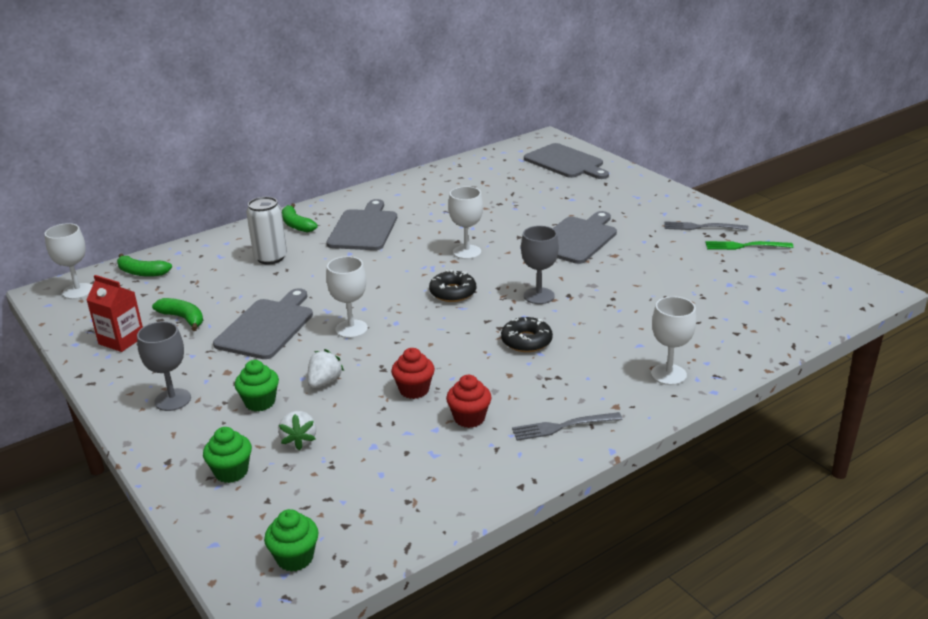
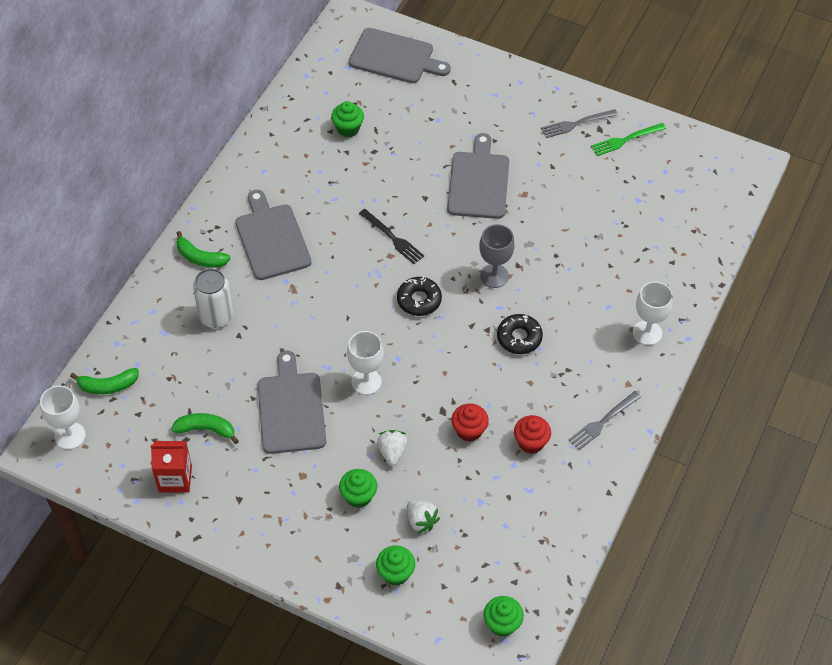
camera: 30 degrees left, 25 degrees up
grey goblet [137,321,191,411] -> none
white goblet [448,186,483,259] -> black fork [359,209,424,264]
none -> green cupcake [331,101,364,137]

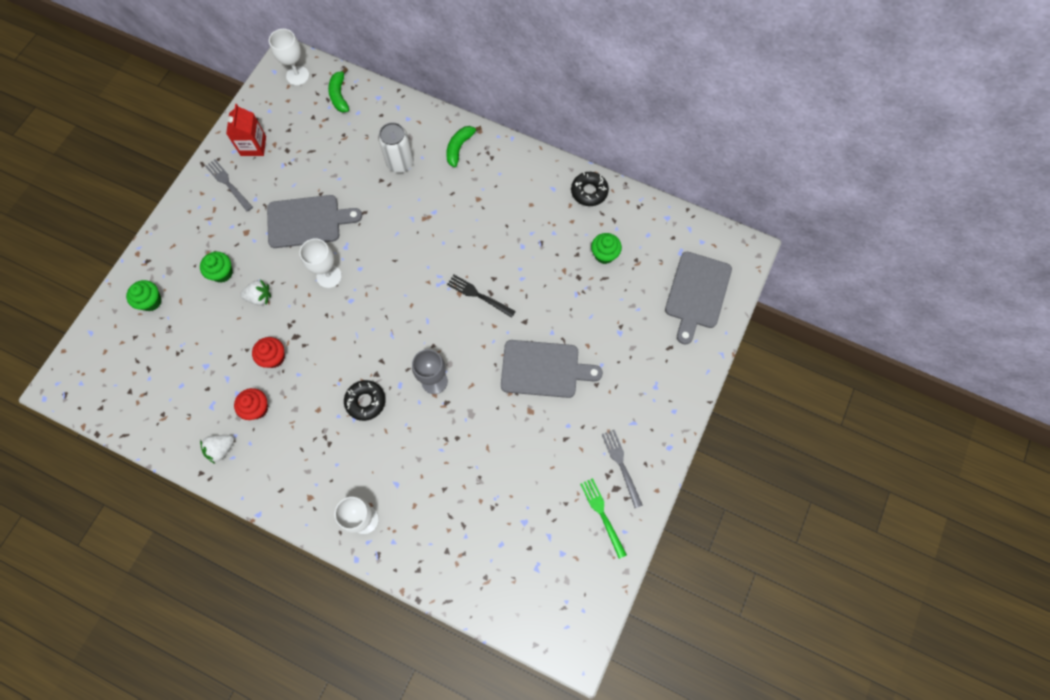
camera: 90 degrees right, 15 degrees up
green banana [171,413,239,444] -> none
grey cutting board [235,190,312,280] -> none
black fork [359,209,424,264] -> black fork turned 75 degrees clockwise [447,275,516,318]
black donut [397,276,442,316] -> black donut moved to [571,172,609,206]
white strawberry [407,500,440,534] -> white strawberry moved to [200,435,234,464]
green cupcake [483,596,524,637] -> none
grey fork [569,391,641,450] -> grey fork moved to [205,159,253,212]

